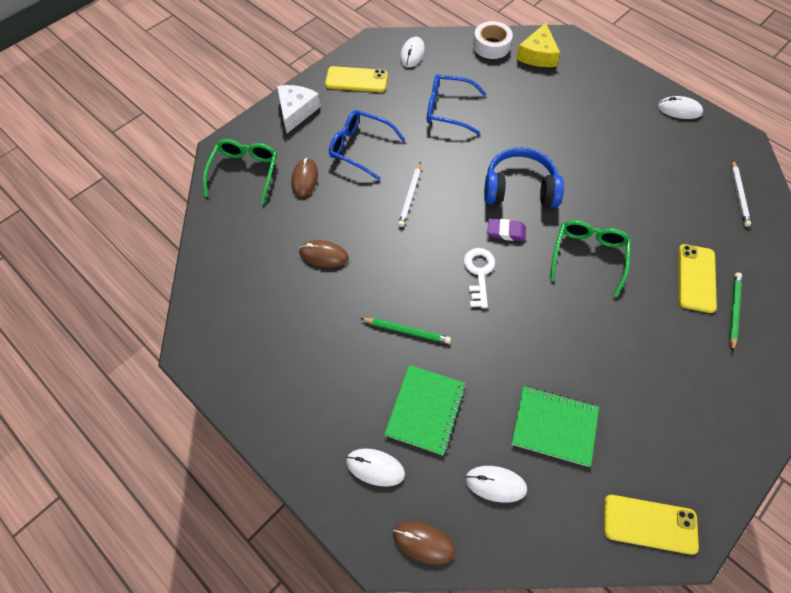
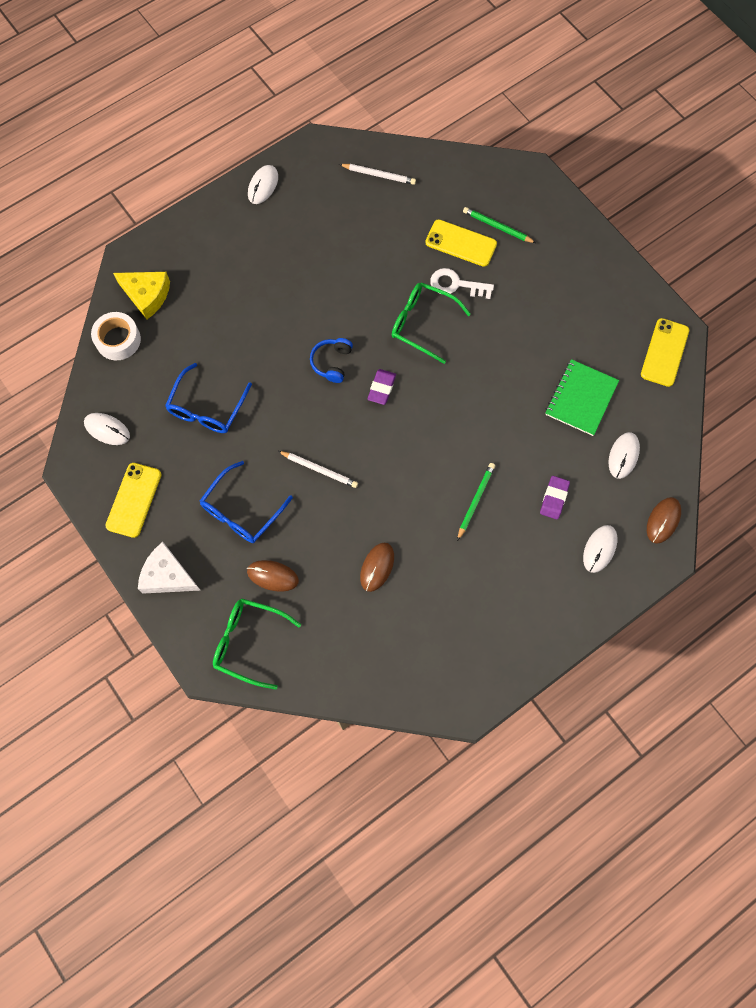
camera: 80 degrees left, 10 degrees up
green notebook [384,365,466,455] -> purple eraser [540,476,570,520]
white key [464,248,495,308] -> white key moved to [430,268,494,299]
blue headphones [484,147,564,207] -> blue headphones [310,338,353,383], size x0.57

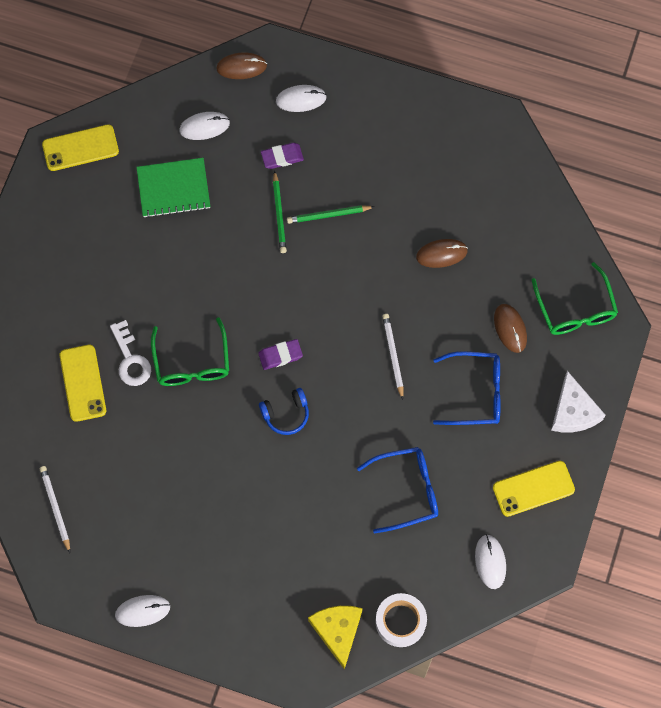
camera: 125 degrees left, 0 degrees up
green pencil [463,207,536,243] -> green pencil moved to [273,171,287,253]

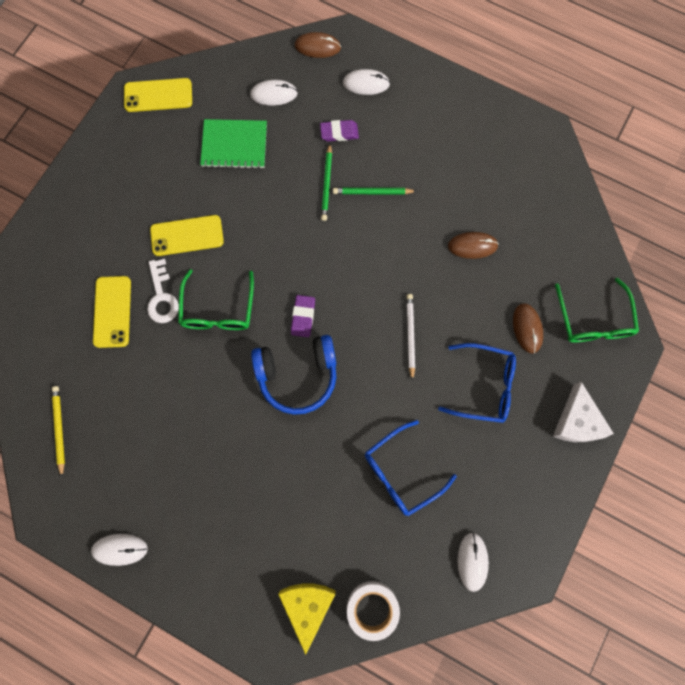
camera: 10 degrees right, 5 degrees up
white pencil [40,466,70,553] -> yellow pencil [52,386,65,477]
purple eraser [258,339,303,370] -> purple eraser turned 75 degrees counterclockwise [291,295,315,337]
blue headphones [259,388,309,435] -> blue headphones [251,335,336,415], size x1.77
blue glasses [357,447,438,533] -> blue glasses turned 150 degrees clockwise [365,420,457,516]
yellow phone [493,461,575,517] -> yellow phone moved to [150,215,224,256]

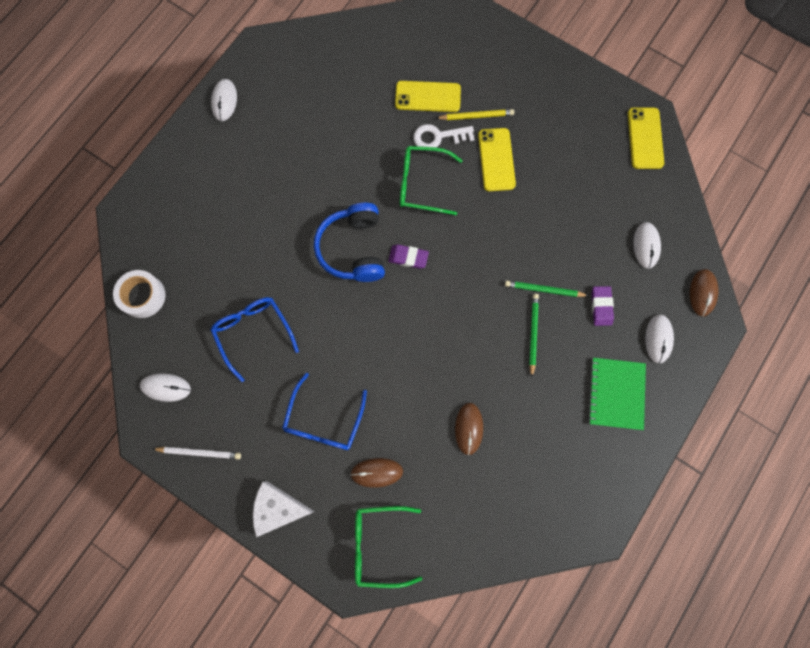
camera: 95 degrees right, 0 degrees up
yellow pencil [52,386,65,477] -> yellow pencil moved to [436,109,514,120]
green notebook [200,119,267,169] -> green notebook moved to [588,358,646,430]
yellow cheese [278,584,336,655] -> none
white pencil [407,294,415,381] -> white pencil moved to [153,447,241,459]

